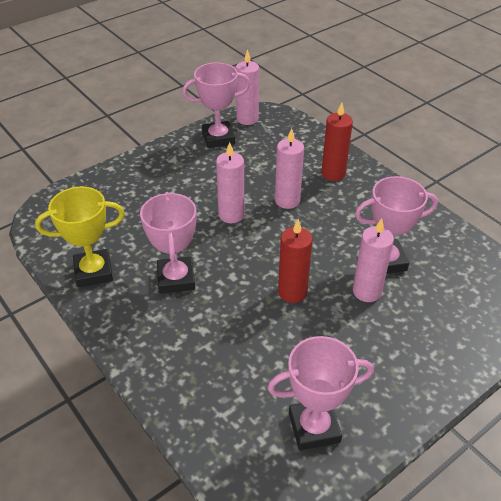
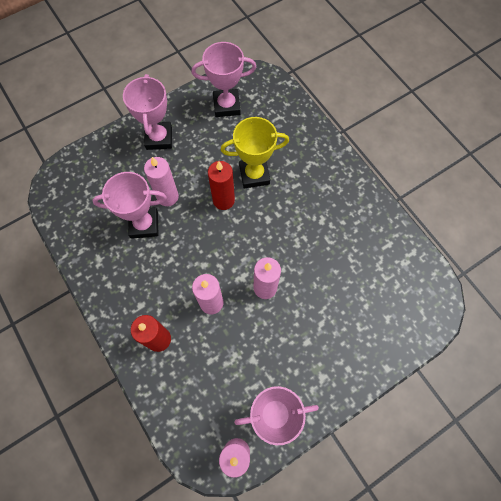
camera: 175 degrees left, 25 degrees up
yellow trophy [35,186,125,288] -> yellow trophy moved to [221,117,289,188]
pink trophy [140,192,196,294] -> pink trophy moved to [123,74,172,150]

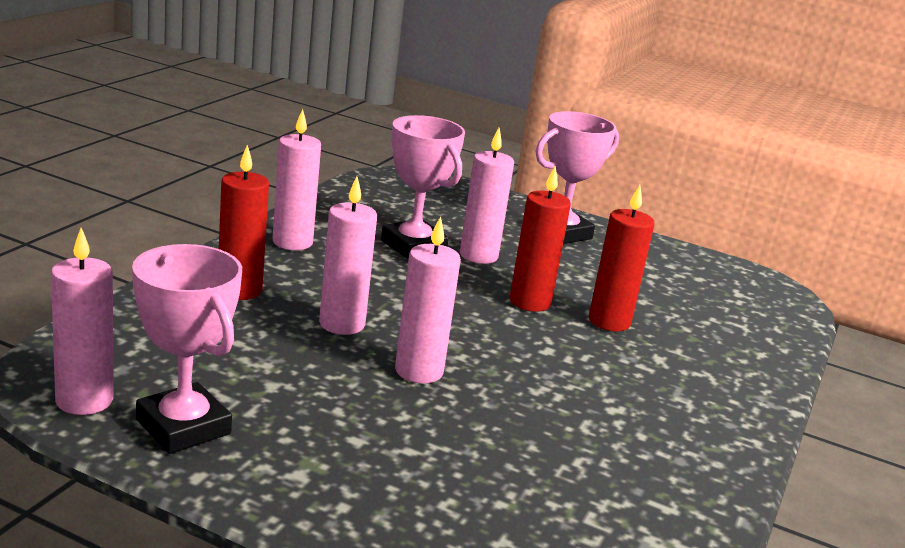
camera: 55 degrees right, 45 degrees down
pink trophy [192,42,256,117] -> none
yellow trophy [221,117,289,188] -> red candle [589,185,654,332]
none -> pink candle [273,109,321,250]

